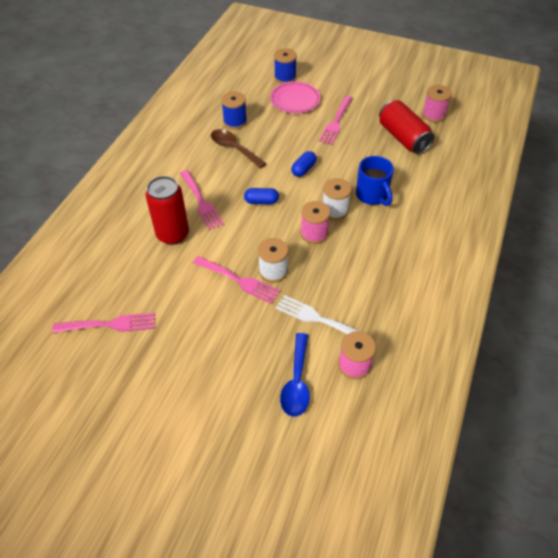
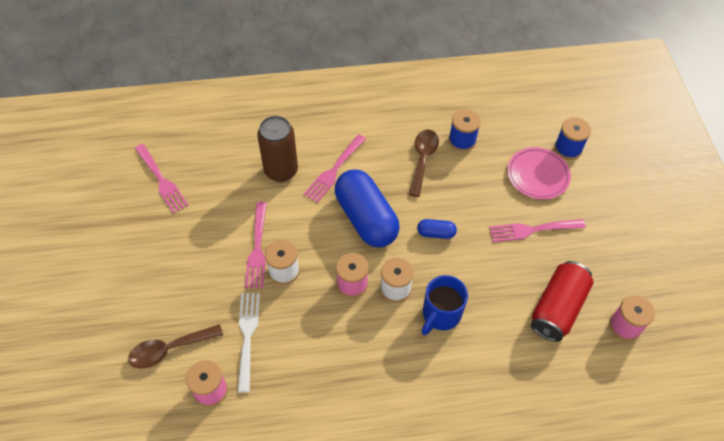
camera: 60 degrees right, 5 degrees up
red can [146,176,189,245] -> brown can [257,116,298,182]
blue capsule [244,188,279,204] -> blue capsule [335,170,400,248], size x2.29
blue spoon [280,333,310,417] -> brown spoon [128,324,223,369]

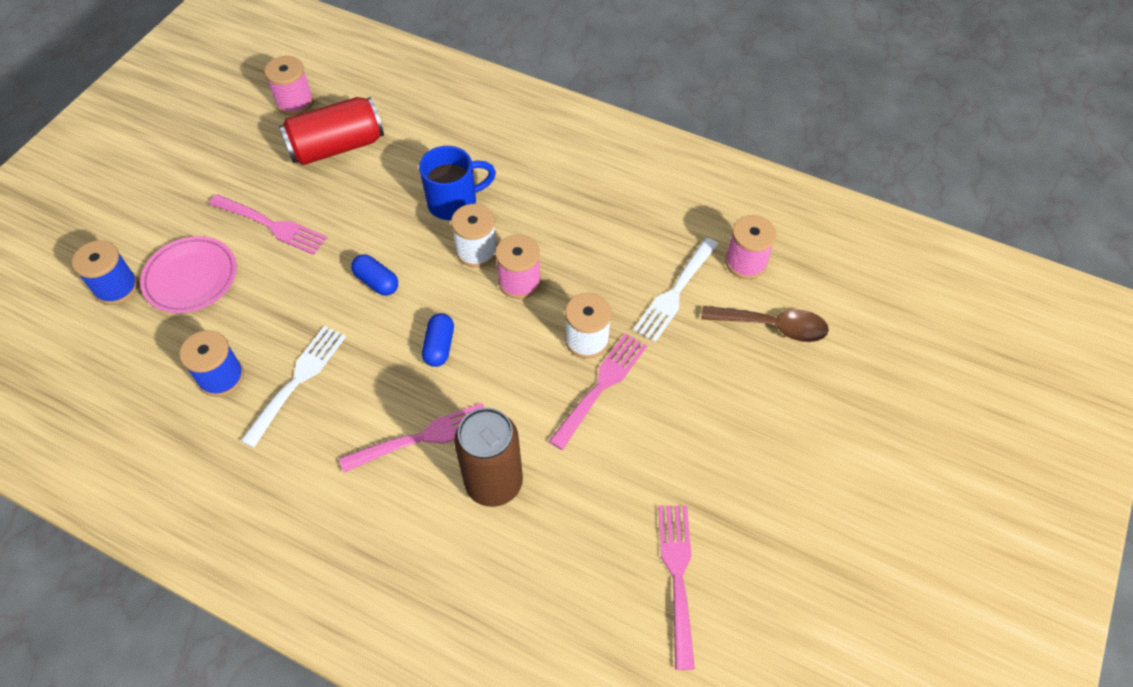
camera: 145 degrees left, 0 degrees up
blue capsule [335,170,400,248] -> blue capsule [422,313,454,367], size x0.44
brown spoon [409,130,439,197] -> white fork [241,326,346,448]

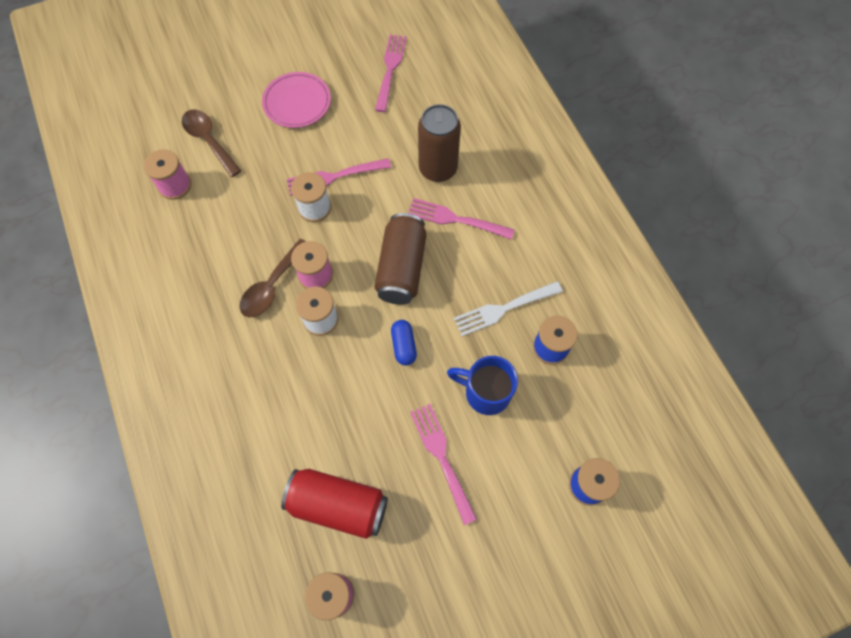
camera: 140 degrees left, 10 degrees up
pink plate [140,236,237,313] -> pink plate moved to [262,72,331,128]
blue mug [419,146,496,220] -> blue mug moved to [447,356,518,415]
blue capsule [422,313,454,367] -> brown can [374,213,427,305]
white fork [633,238,718,342] -> none
pink fork [658,505,695,670] -> pink fork turned 150 degrees clockwise [375,34,407,112]
none -> brown spoon [240,239,306,317]

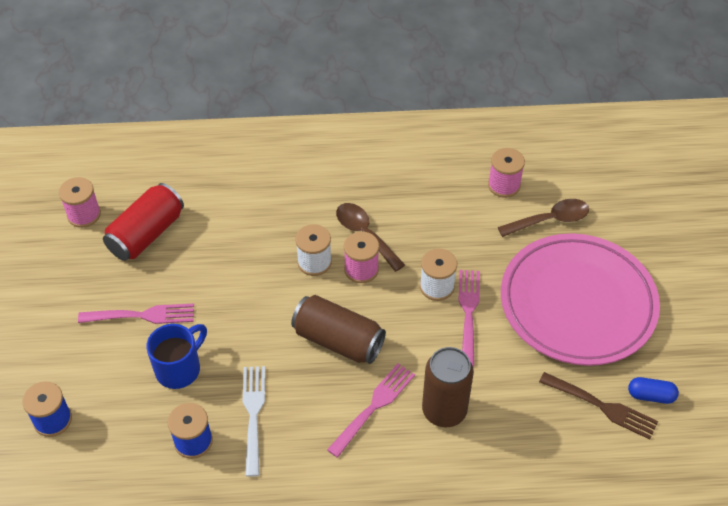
camera: 110 degrees right, 15 degrees down
pink plate [262,72,331,128] -> pink plate [501,233,660,366], size x2.01
pink fork [375,34,407,112] -> brown fork [539,372,658,439]
blue capsule [391,320,417,366] -> blue capsule moved to [628,377,679,404]

